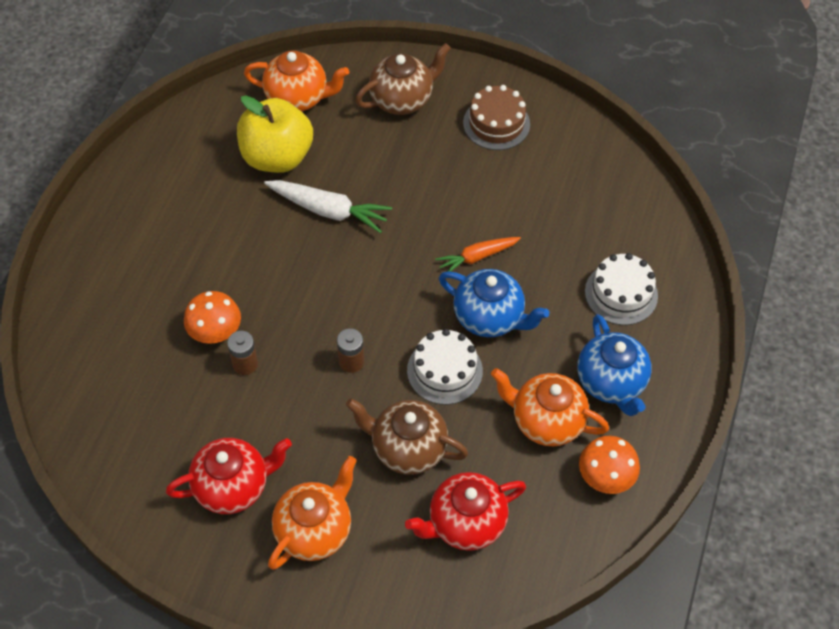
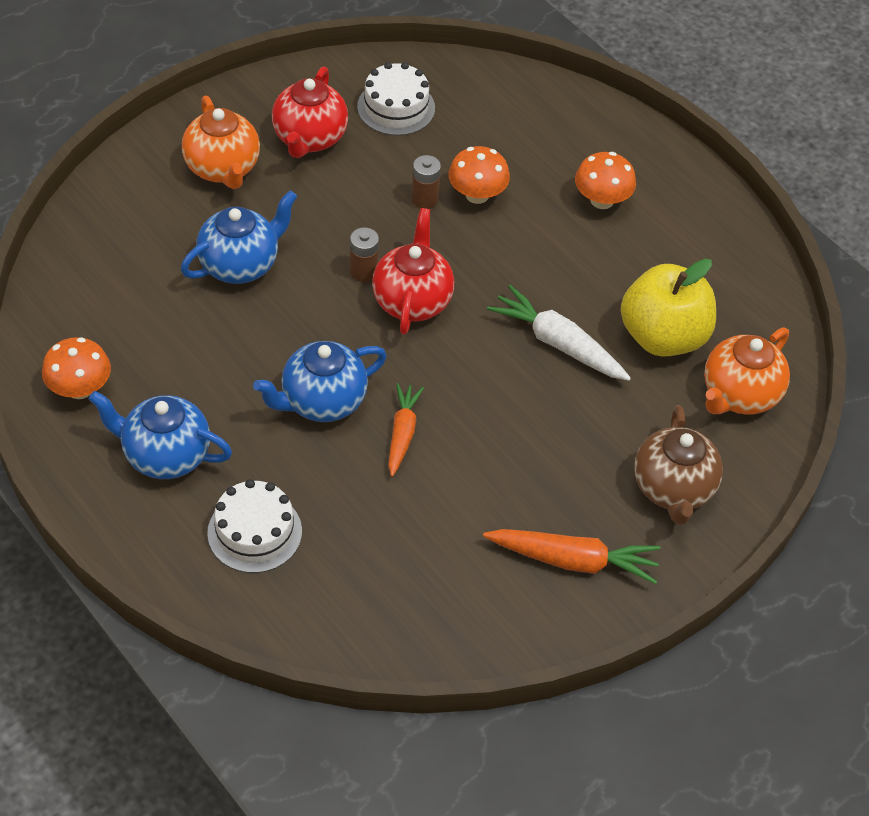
camera: 120 degrees right, 5 degrees down
white carrot [264,180,392,233] -> white carrot turned 75 degrees clockwise [487,285,631,381]
brown teapot [346,398,468,475] -> blue teapot [181,190,297,284]
red teapot [405,472,526,551] -> red teapot moved to [372,208,454,335]
white cake [407,329,483,405] -> white cake moved to [357,62,435,136]
brown cake [463,85,530,150] -> orange carrot [483,529,661,584]
orange teapot [491,368,609,446] -> none
none -> orange mushroom [575,152,636,209]

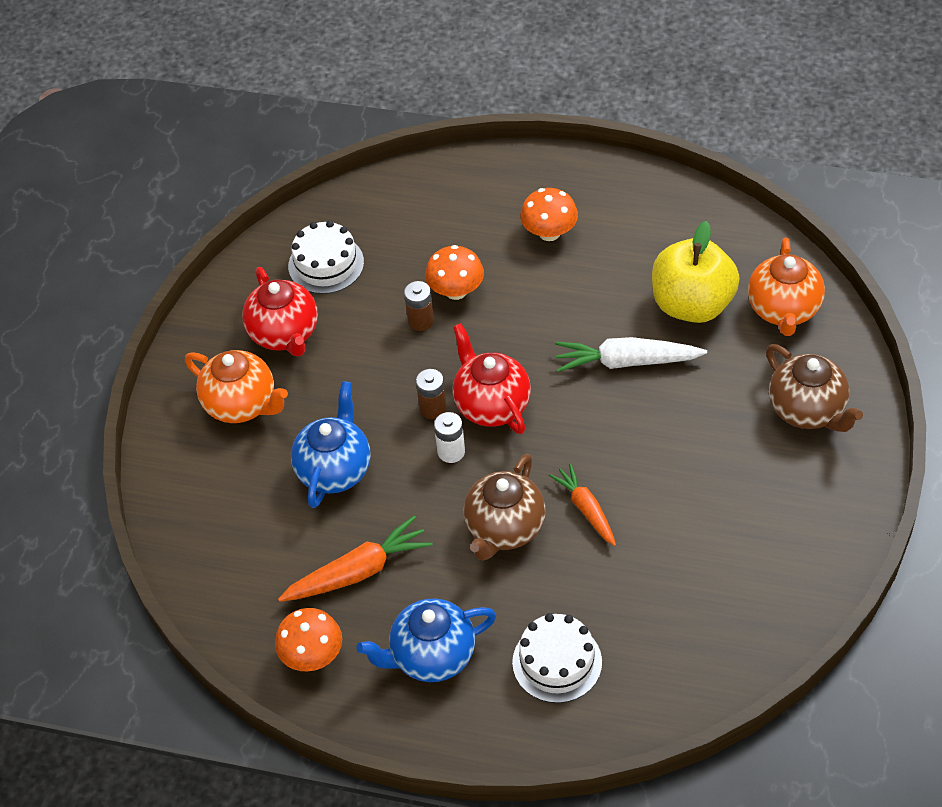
camera: 30 degrees left, 0 degrees up
blue teapot [253,341,387,422] -> brown teapot [463,454,546,561]
orange carrot [483,529,661,584] -> orange carrot moved to [278,516,433,602]
none -> white battery [434,412,465,463]

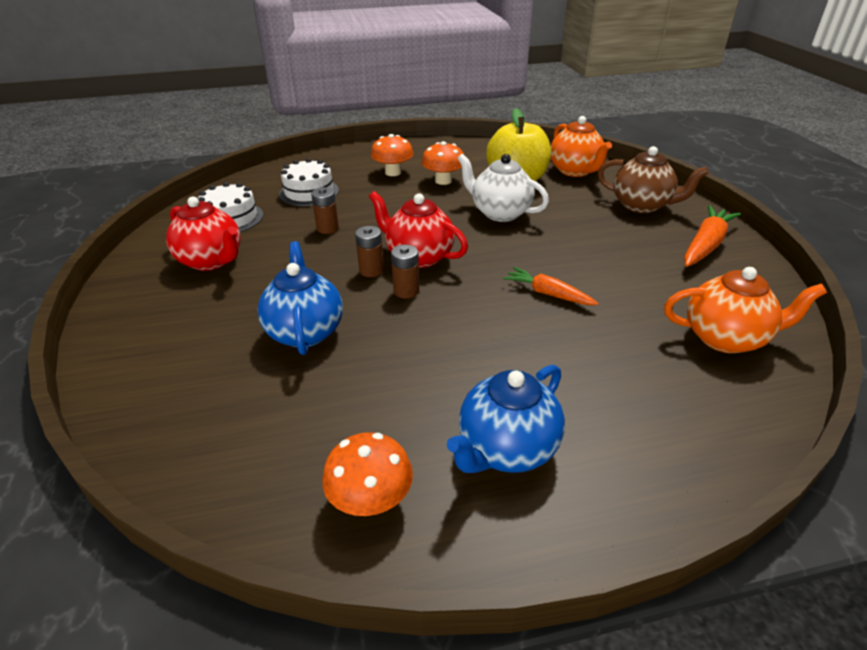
camera: 30 degrees left, 15 degrees down
orange teapot [185,350,288,423] -> orange teapot moved to [664,267,827,353]
orange carrot [278,516,433,602] -> orange carrot moved to [684,205,741,267]
orange mushroom [425,245,484,300] -> orange mushroom moved to [422,141,464,185]
white battery [434,412,465,463] -> brown battery [391,245,419,298]
brown teapot [463,454,546,561] -> none
white cake [512,613,602,703] -> white cake moved to [279,158,339,206]
white carrot [555,337,707,372] -> white teapot [457,153,549,222]

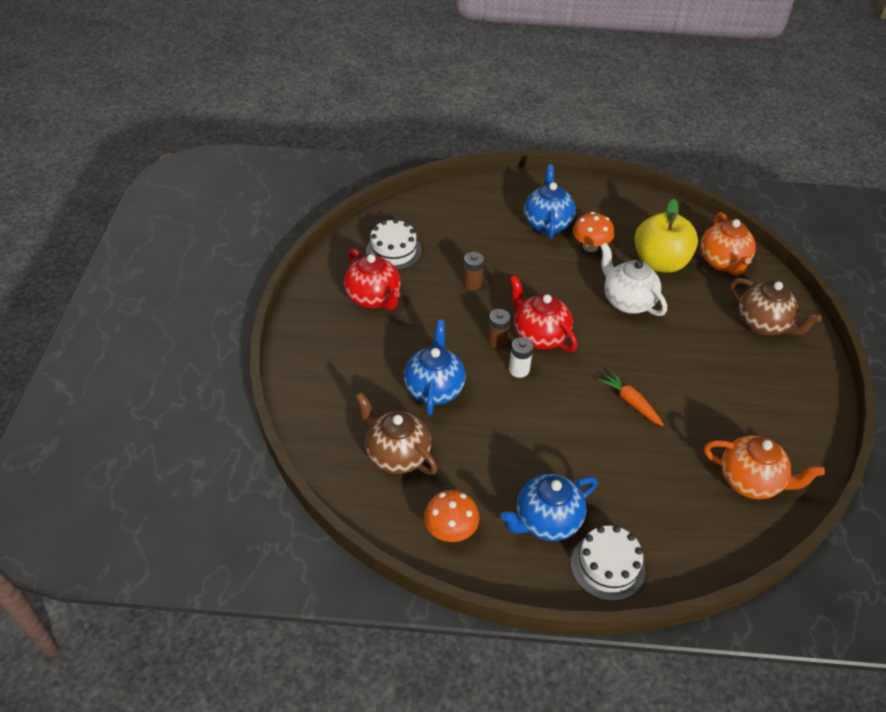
camera: 15 degrees right, 10 degrees up
white cake [279,158,339,206] -> white cake moved to [571,525,645,601]
orange mushroom [371,134,414,176] -> blue teapot [524,164,576,239]
brown battery [391,245,419,298] -> white battery [509,337,533,378]
orange carrot [684,205,741,267] -> none
none -> brown teapot [355,392,438,475]

